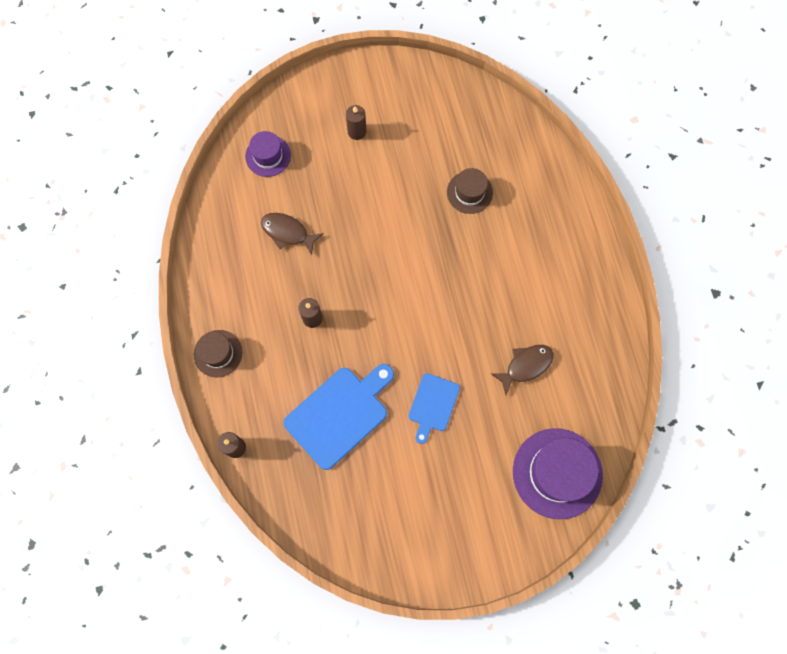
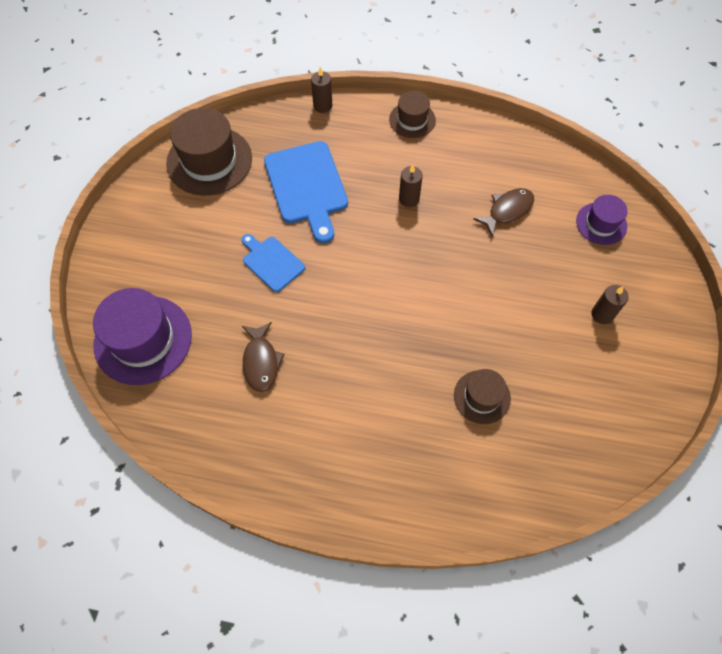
camera: 115 degrees right, 10 degrees down
none -> brown hat [166,108,252,196]

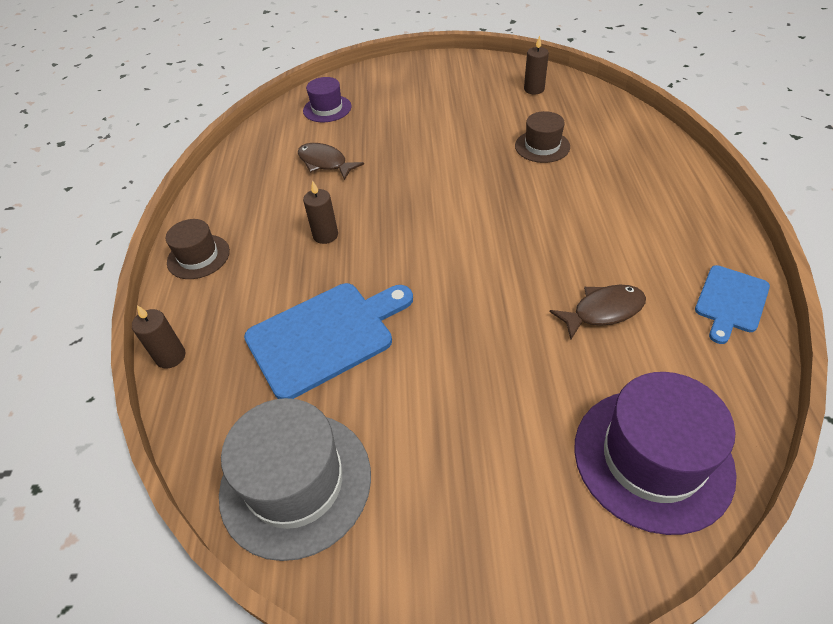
camera: 100 degrees left, 15 degrees down
brown hat [166,108,252,196] -> grey hat [219,398,371,561]
blue cutting board [242,234,305,292] -> blue cutting board moved to [695,265,770,344]
brown candle [591,285,629,324] -> brown candle moved to [524,36,549,94]

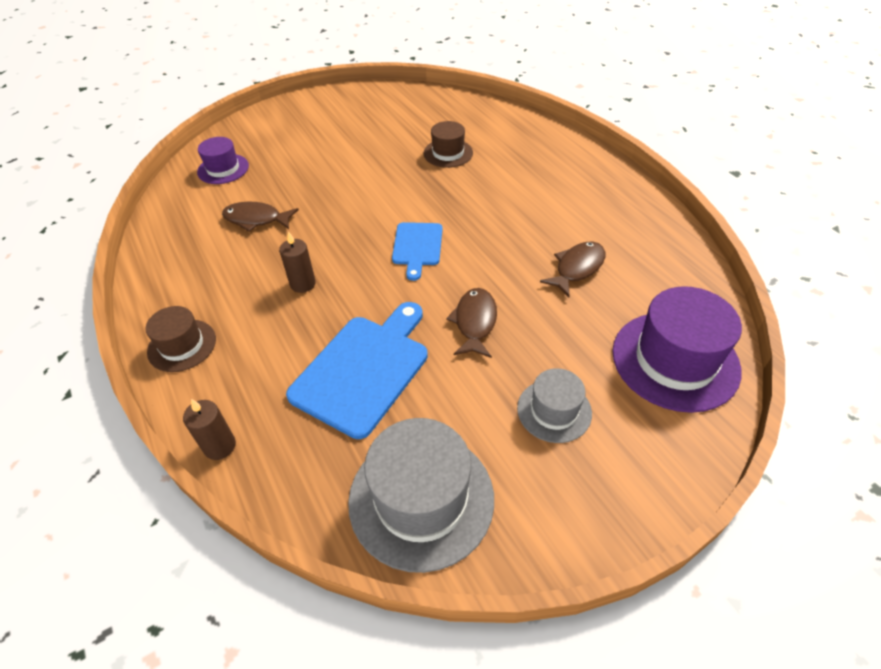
camera: 30 degrees left, 0 degrees up
brown candle [524,36,549,94] -> none
blue cutting board [695,265,770,344] -> blue cutting board moved to [392,222,443,281]
none -> brown fish [446,288,497,358]
none -> grey hat [517,368,592,443]

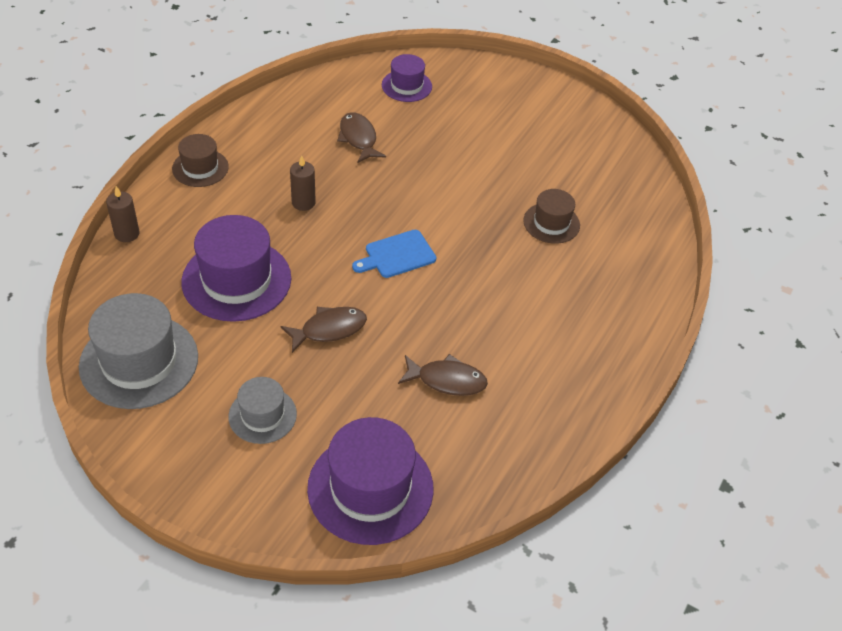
camera: 55 degrees right, 0 degrees up
blue cutting board [286,302,428,439] -> purple hat [181,215,291,322]

